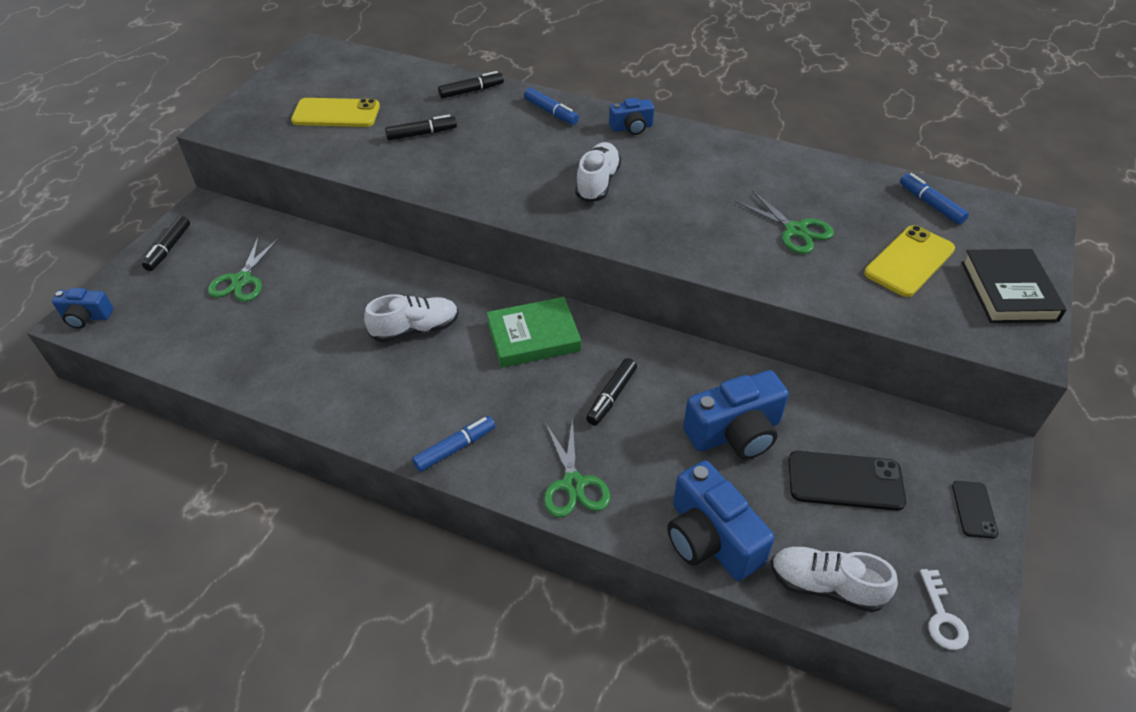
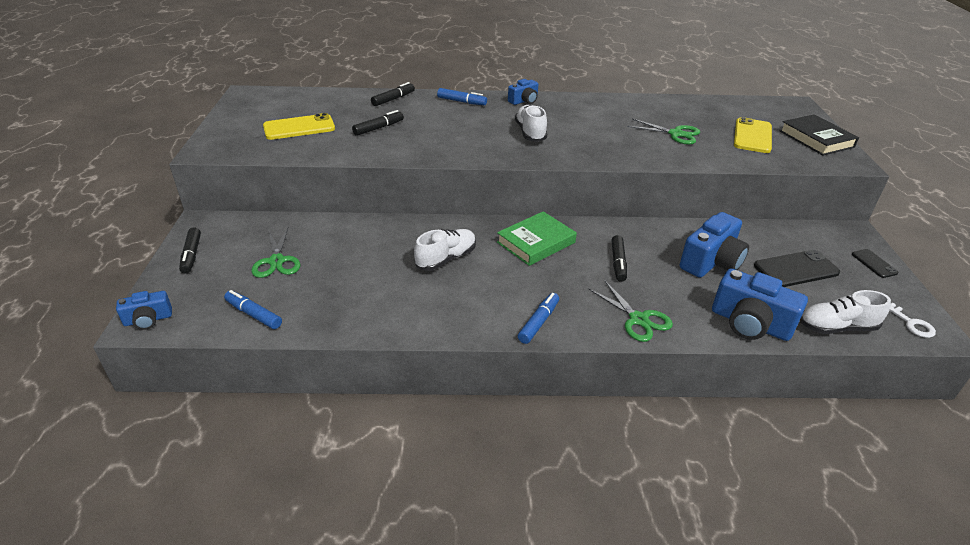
camera: 25 degrees left, 10 degrees down
blue marker [900,173,969,225] -> blue marker moved to [224,290,282,329]

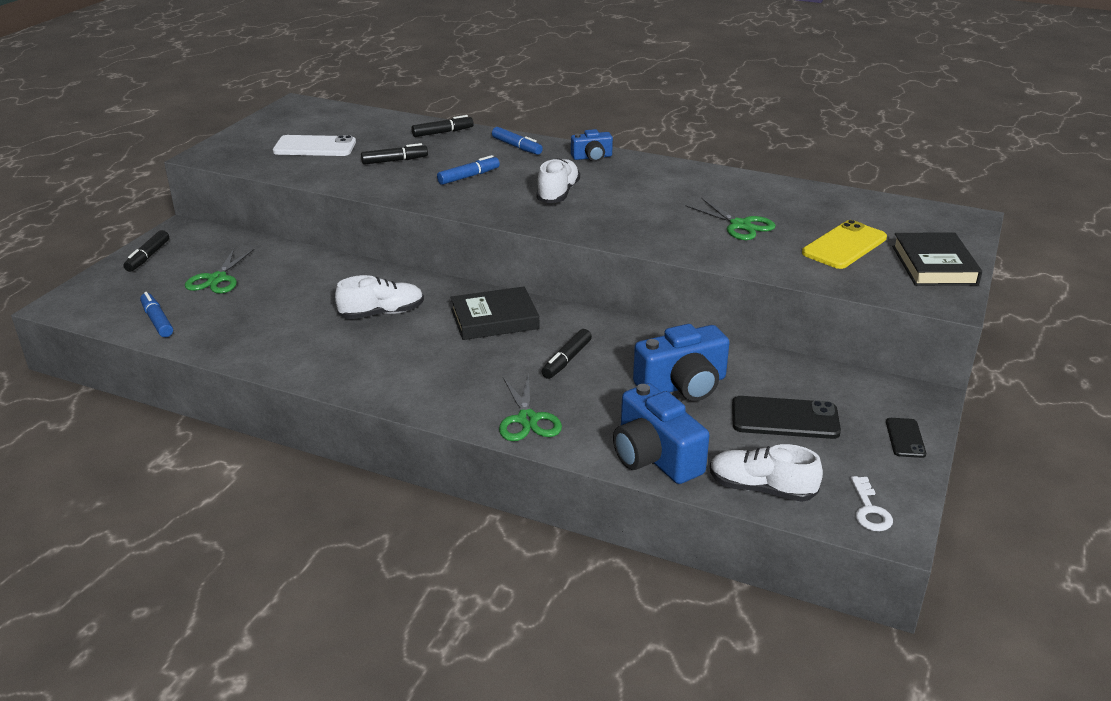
camera: 25 degrees right, 5 degrees down
blue camera [116,291,172,330] -> none
yellow phone [263,113,335,140] -> white phone [273,135,356,156]
green book [497,211,577,266] -> black book [450,286,539,340]
blue marker [518,293,559,344] -> blue marker moved to [437,155,500,185]

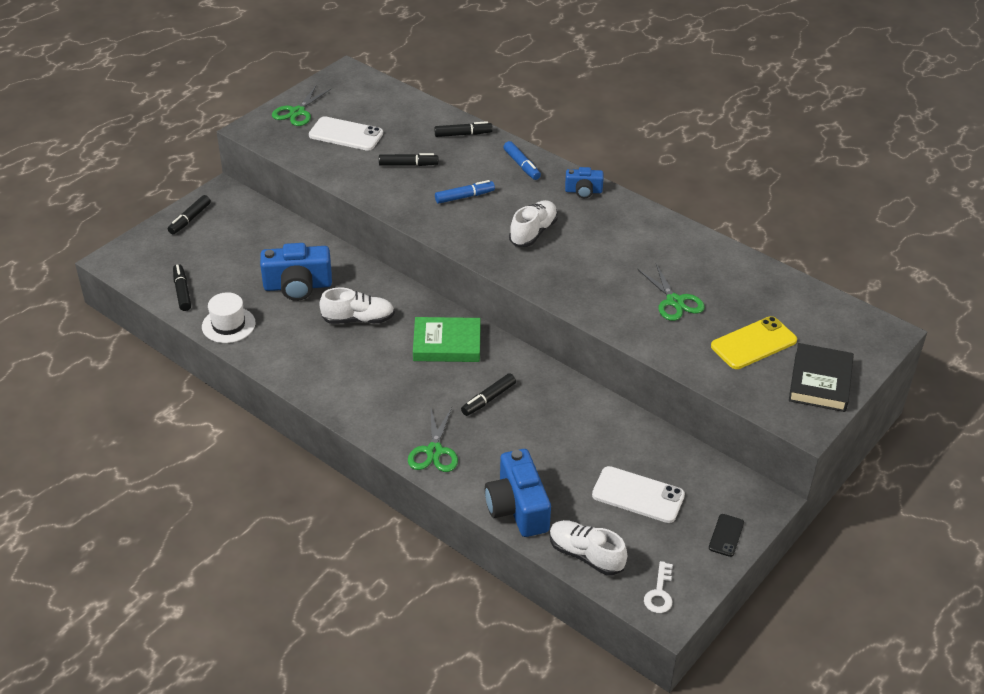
camera: 15 degrees right, 10 degrees up
blue marker [140,292,173,337] -> black marker [173,264,191,311]
green scissors [185,249,255,294] -> green scissors moved to [272,86,331,126]
black book [450,286,539,340] -> green book [413,317,481,362]
blue camera [633,324,729,401] -> blue camera moved to [260,243,332,301]
black phone [732,396,841,439] -> white phone [592,466,685,523]
none -> white hat [202,292,256,343]

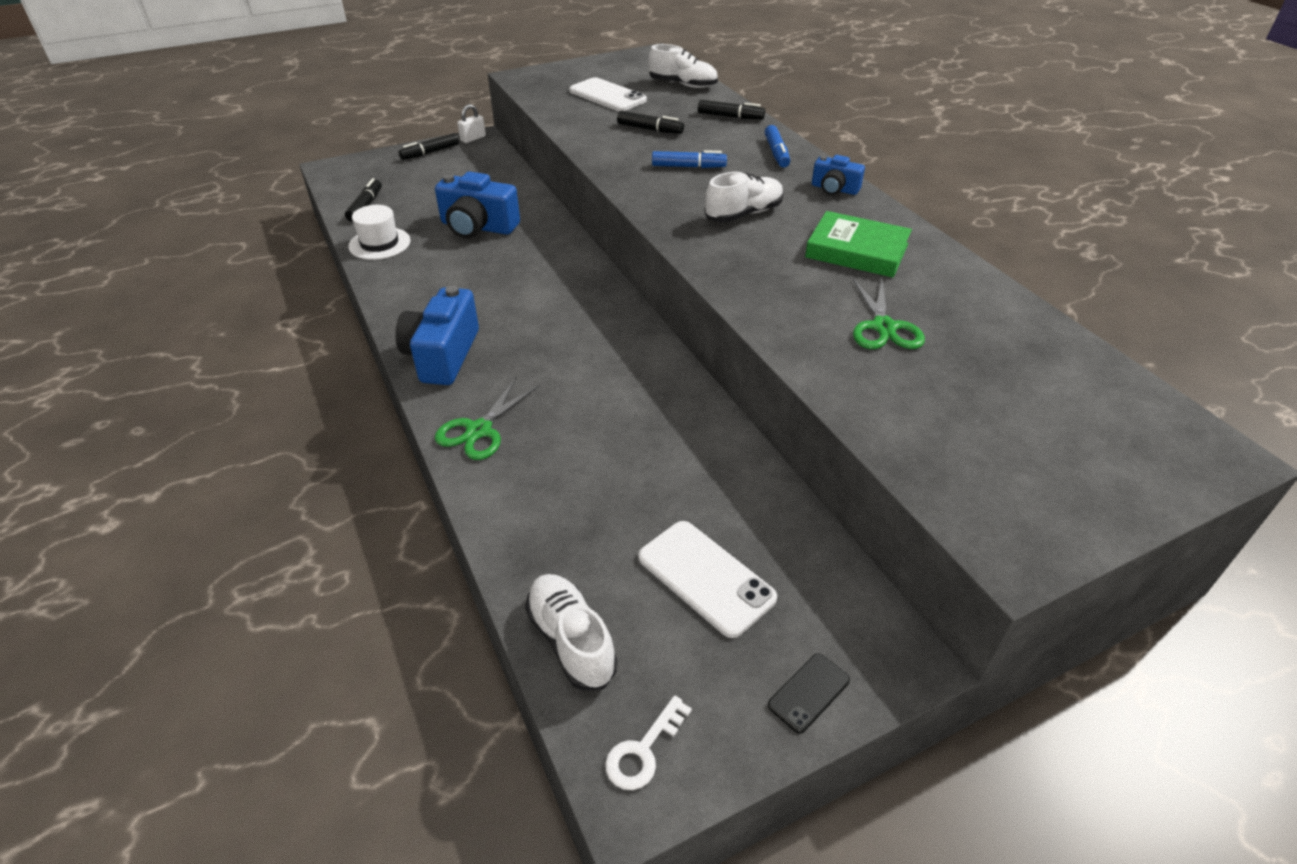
camera: 25 degrees right, 0 degrees up
green scissors [272,86,331,126] -> none
white shoe [319,288,395,324] -> white shoe moved to [648,44,718,88]
green book [413,317,481,362] -> green book moved to [805,211,912,277]
black marker [461,373,516,416] -> none
blue camera [485,449,551,537] -> blue camera moved to [395,286,479,385]
yellow phone [711,316,797,369] -> none
black book [789,343,854,412] -> none
none -> white padlock [457,104,486,143]

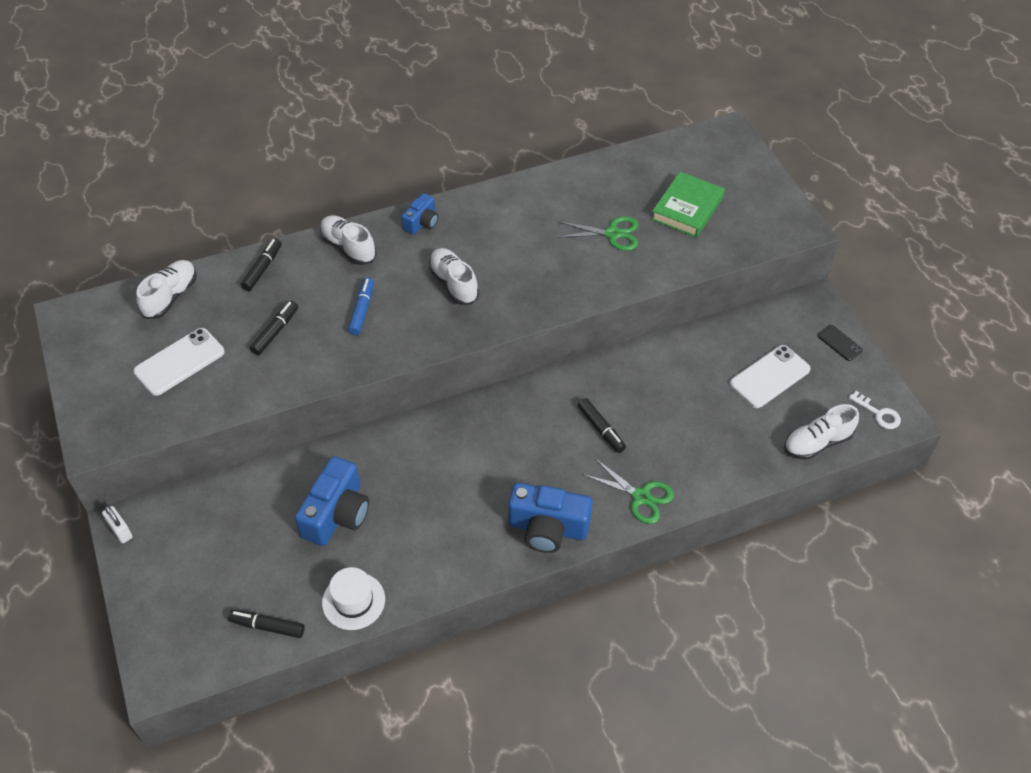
camera: 85 degrees left, 10 degrees up
black marker [399,133,459,160] -> black marker moved to [578,398,626,453]
blue marker [764,125,790,167] -> white shoe [320,215,376,265]
green book [805,211,912,277] -> green book moved to [651,172,725,238]

